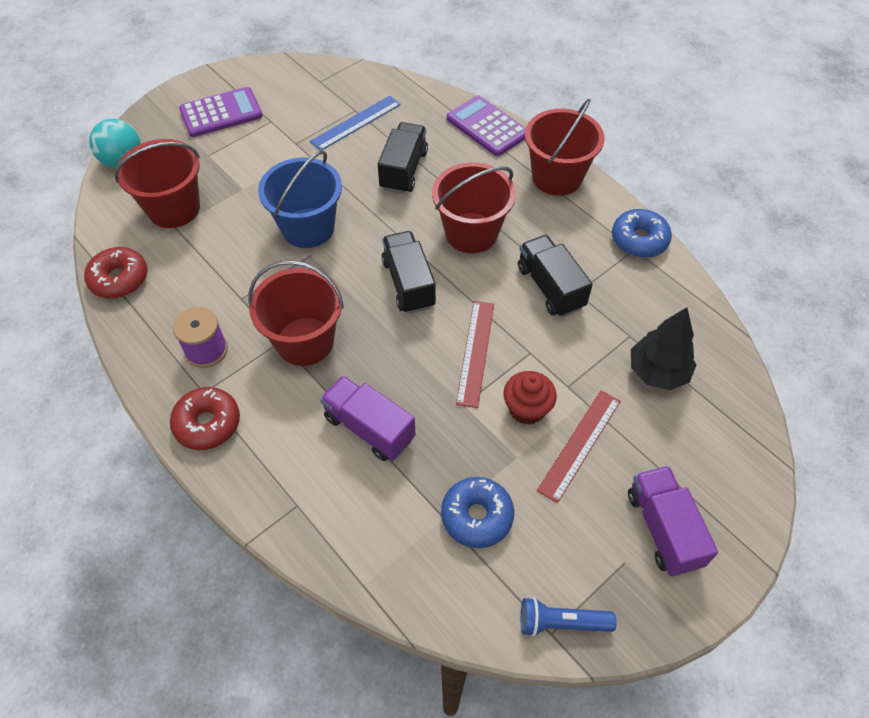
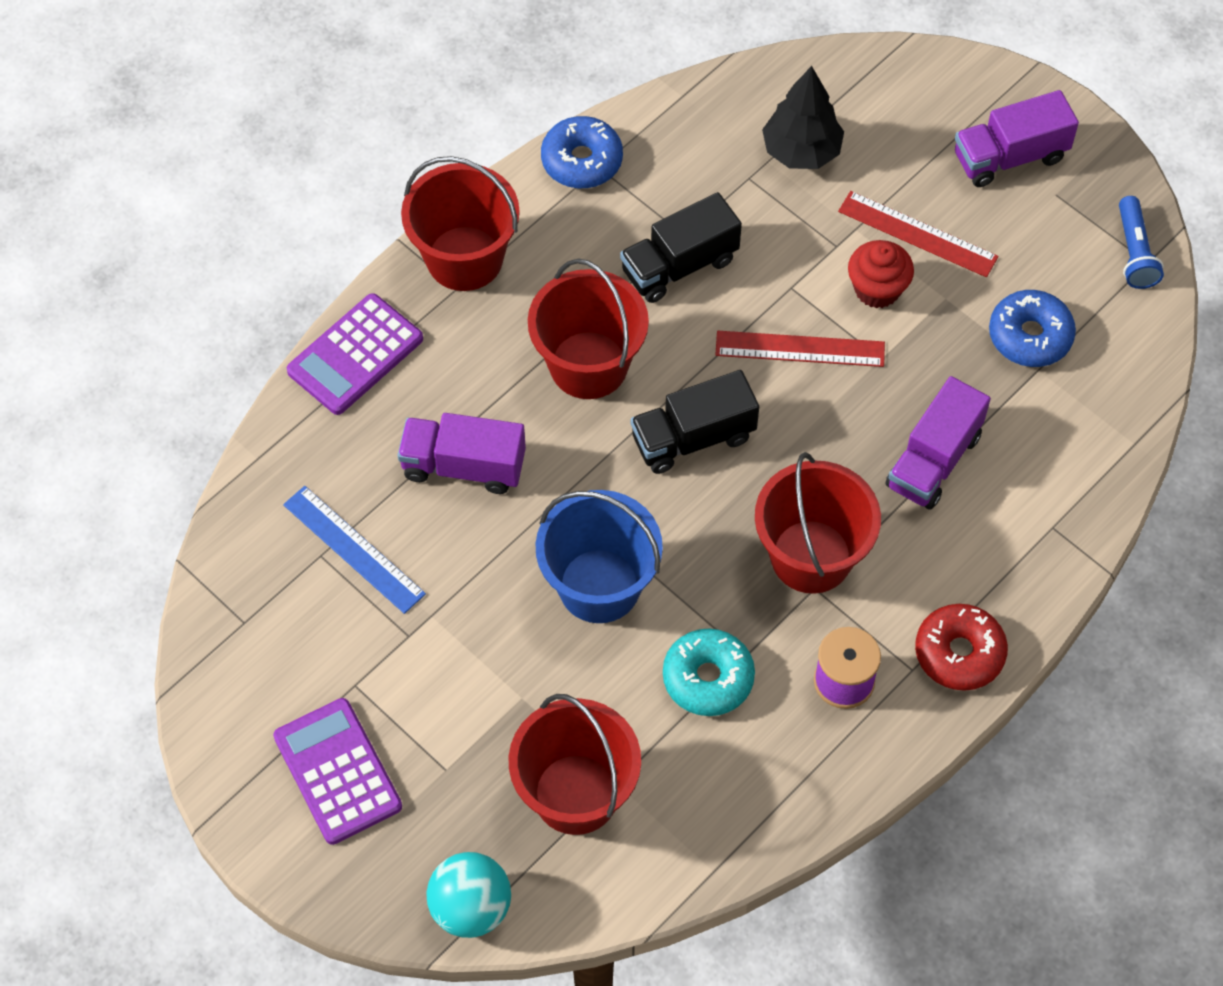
camera: 95 degrees left, 5 degrees up
red donut [84,247,148,299] -> none
black truck [378,122,428,194] -> purple truck [398,413,526,494]
none -> turquoise donut [663,629,755,716]

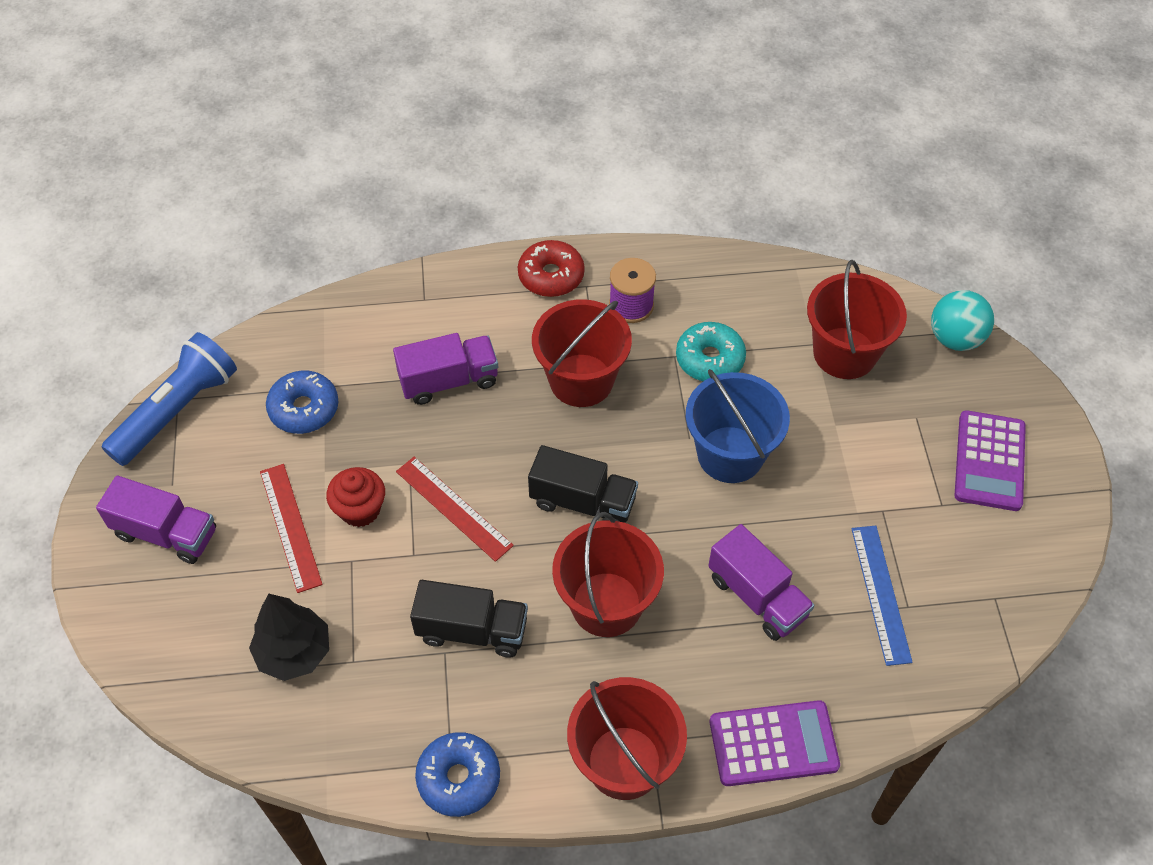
camera: 140 degrees left, 5 degrees down
blue flashlight [1119,196,1164,289] -> blue flashlight [102,332,237,466], size x1.75

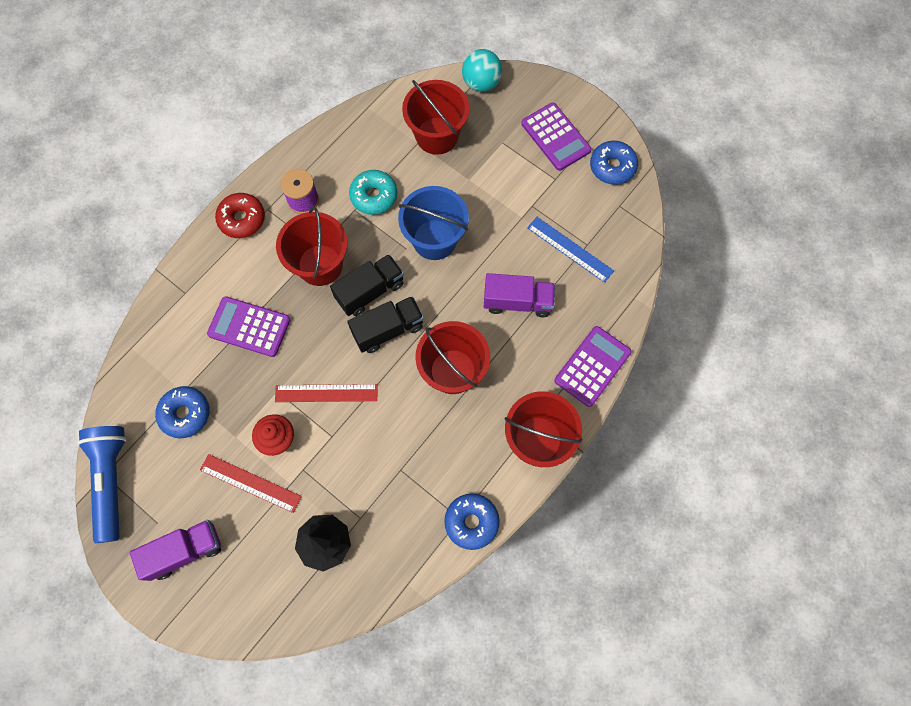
camera: 45 degrees left, 15 degrees up
purple truck [393,333,498,405] -> purple calculator [207,296,290,357]
black truck [410,580,528,658] -> black truck moved to [330,254,404,316]
none -> blue donut [590,141,638,185]

